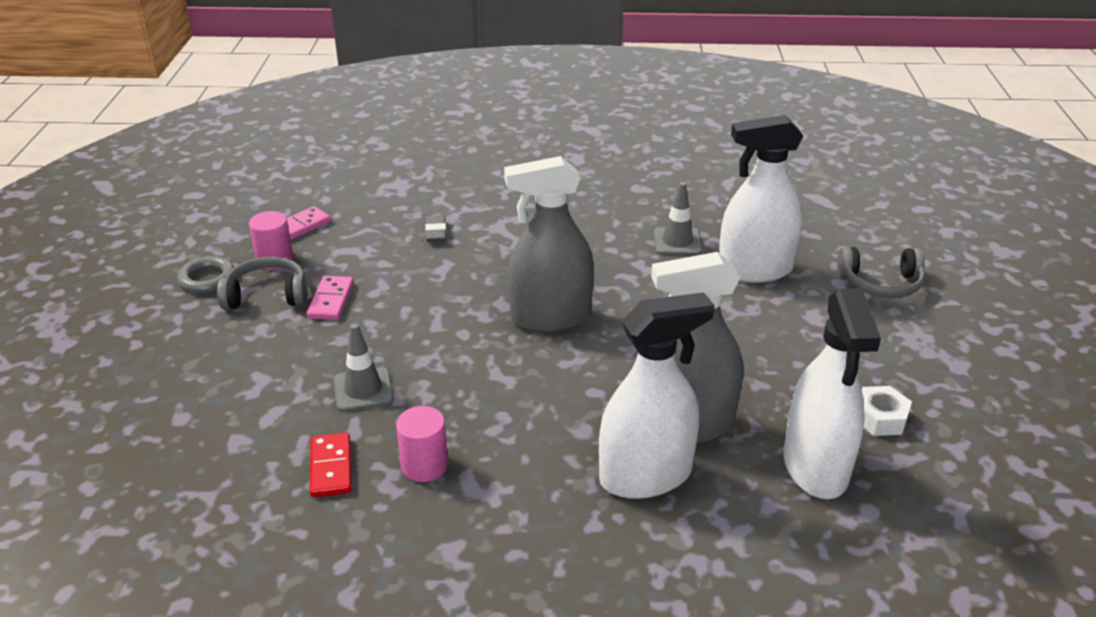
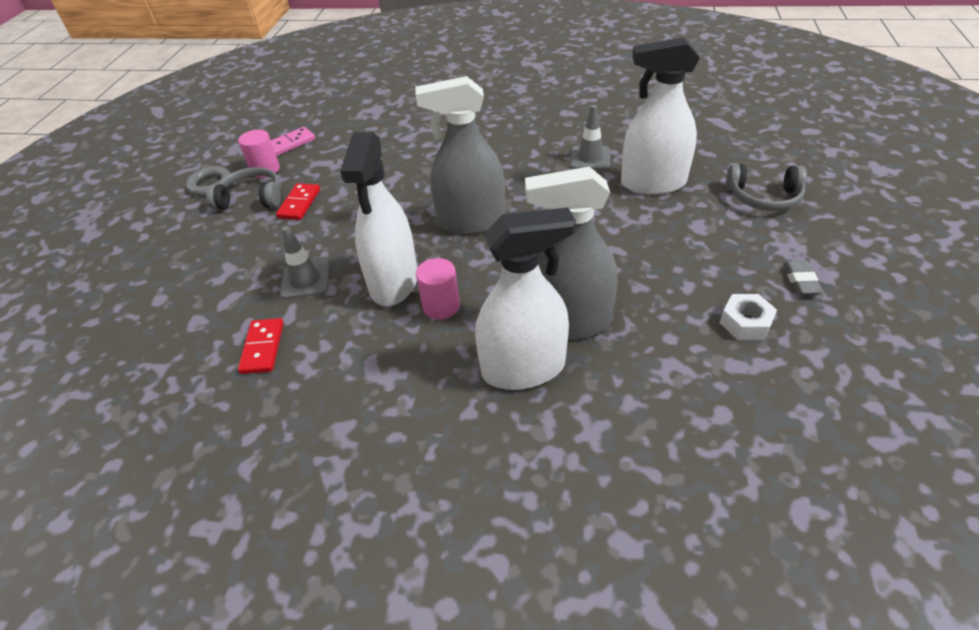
camera: 10 degrees right, 10 degrees up
pink domino [307,276,354,320] -> red domino [276,183,320,220]
pink cylinder [396,406,448,482] -> pink cylinder moved to [416,258,460,319]
grey eraser [425,216,446,242] -> grey eraser moved to [783,261,823,295]
white spray bottle [783,289,881,499] -> white spray bottle moved to [340,132,417,306]

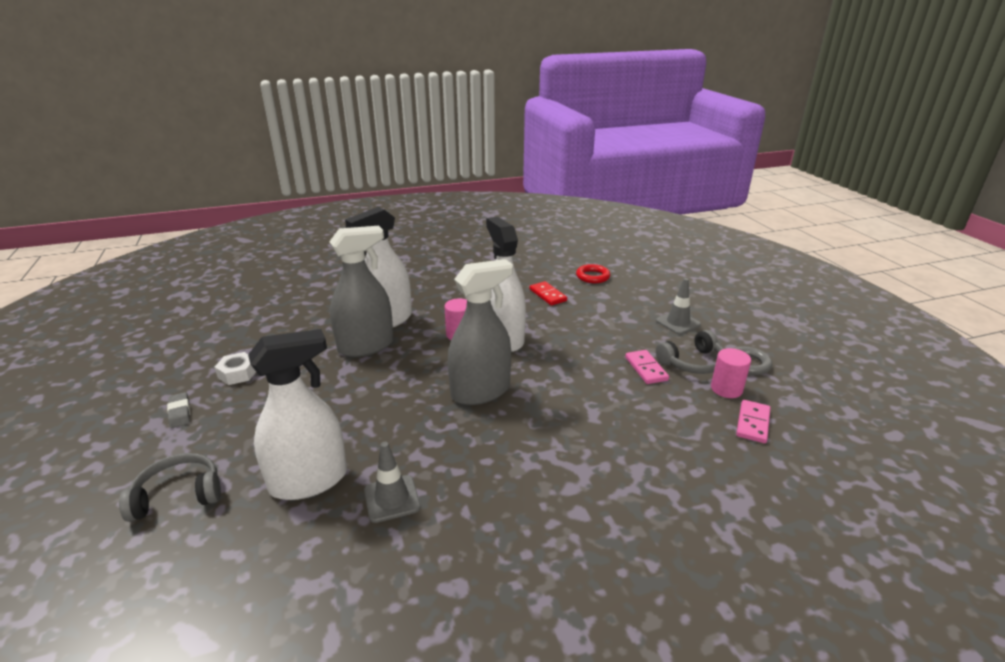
camera: 150 degrees right, 15 degrees down
red domino [276,183,320,220] -> pink domino [625,350,669,384]
grey traffic cone [280,226,329,299] -> grey traffic cone moved to [656,278,701,334]
none -> red ring [576,264,610,283]

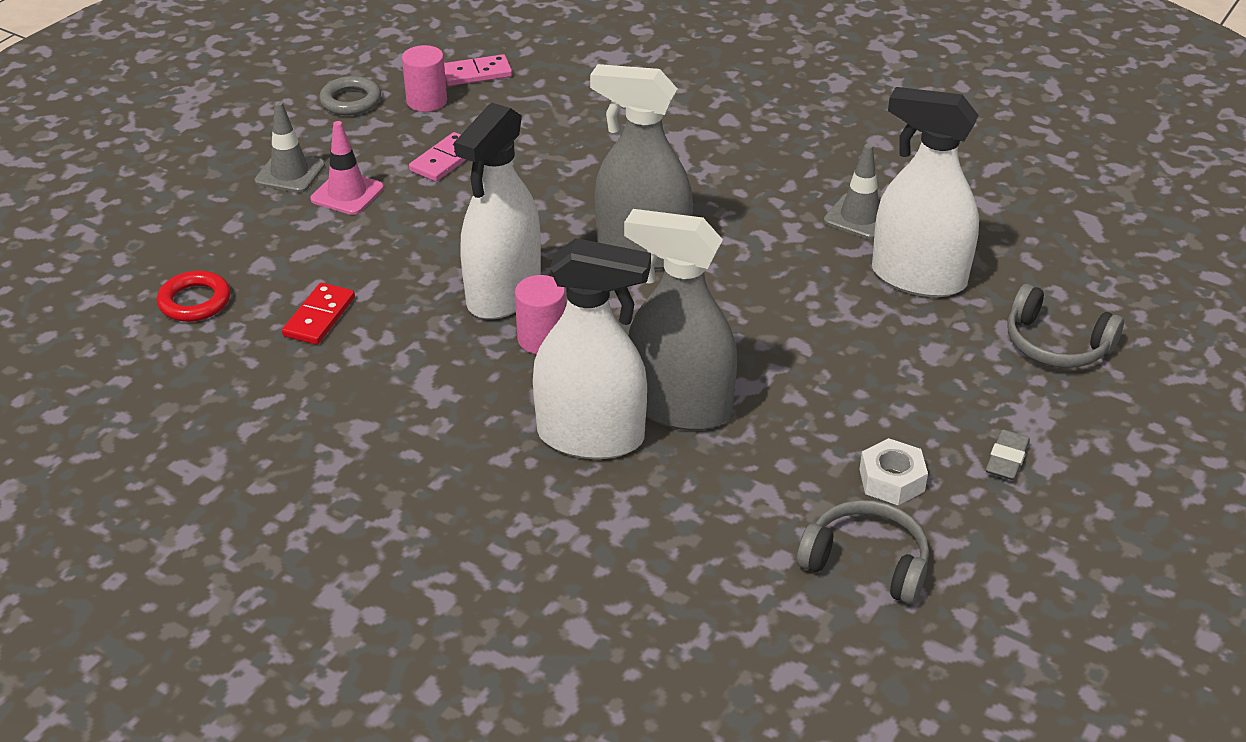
camera: 130 degrees left, 10 degrees up
grey headphones [656,330,723,374] -> grey headphones moved to [796,500,929,604]
none -> pink traffic cone [310,121,384,215]

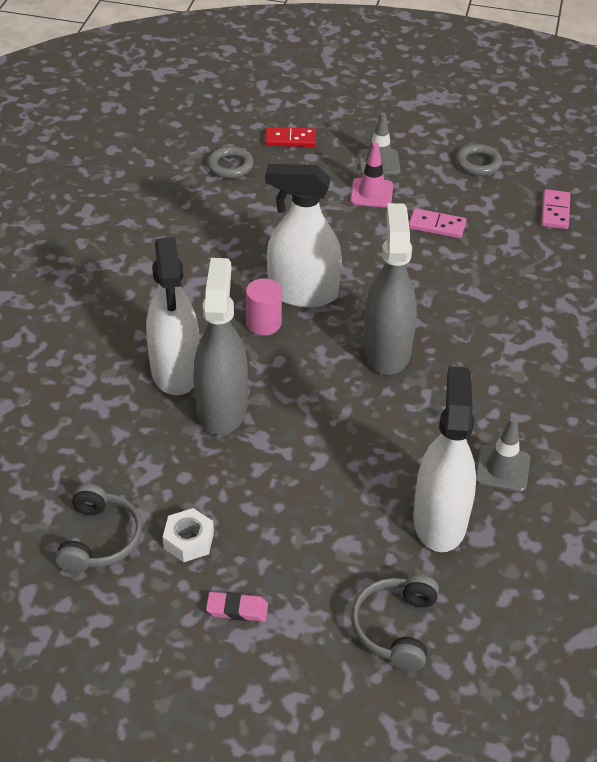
camera: 70 degrees right, 5 degrees up
red ring [157,271,230,322] -> grey ring [207,146,254,179]
red domino [282,283,355,345] -> red domino moved to [265,127,316,147]
pink cylinder [402,45,447,112] -> none
pink domino [444,54,512,86] -> pink domino turned 45 degrees clockwise [541,189,570,229]
grey eraser [986,429,1030,480] -> pink eraser [206,592,268,622]

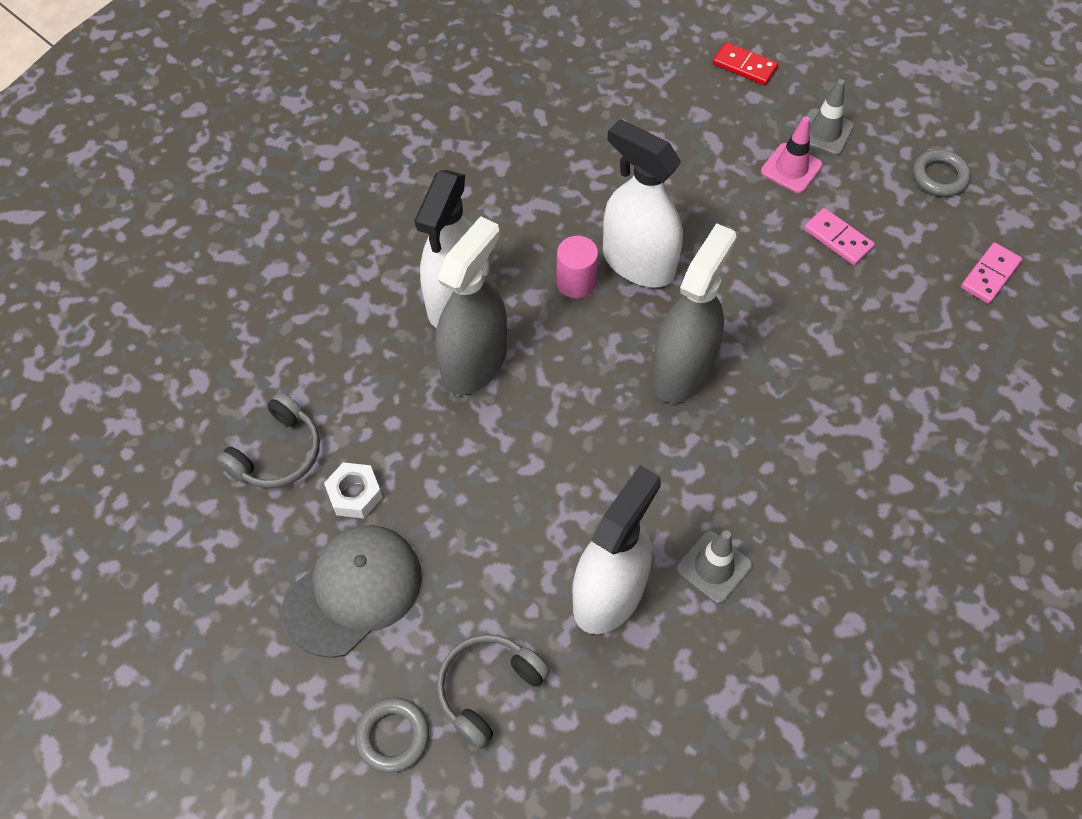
camera: 30 degrees right, 15 degrees up
pink eraser [206,592,268,622] -> grey cap [282,525,422,658]
grey ring [207,146,254,179] -> grey ring moved to [355,697,429,773]

